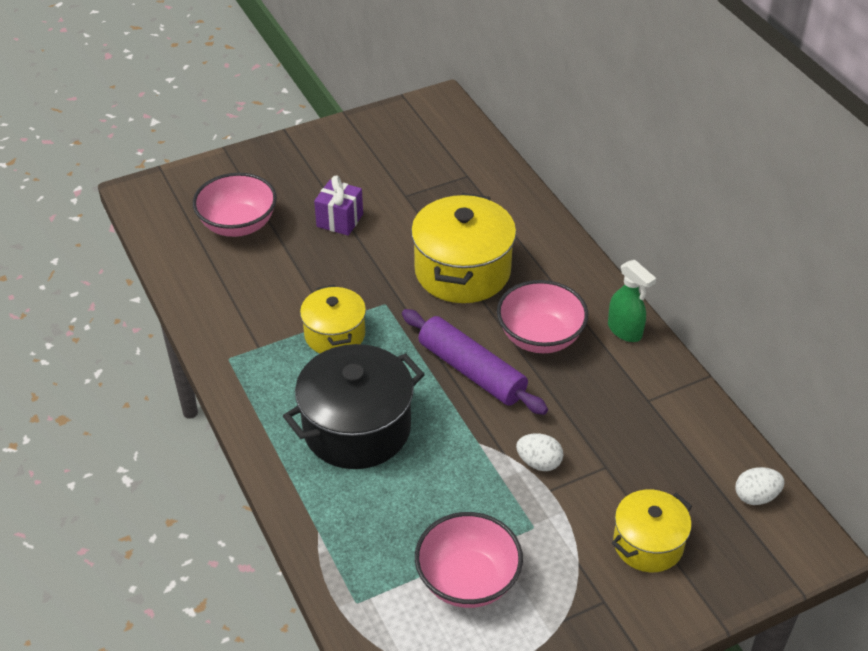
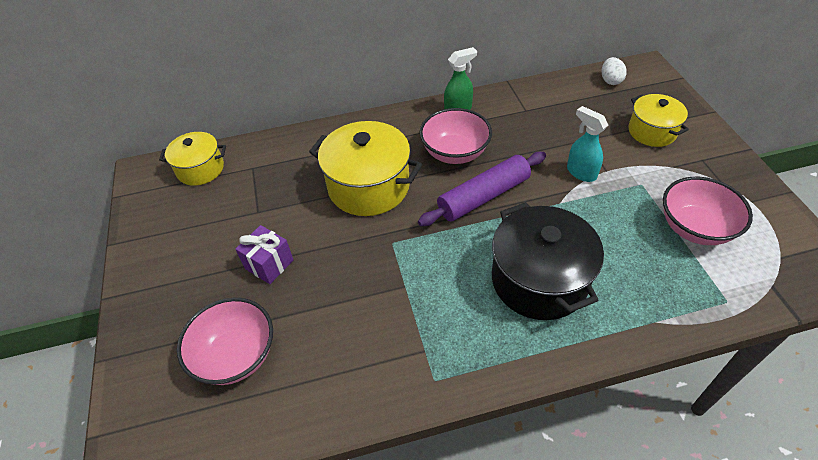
camera: 75 degrees left, 5 degrees up
yellow pot [300,285,366,353] -> yellow pot moved to [159,132,226,186]
white egg [516,434,563,471] -> turquoise spray bottle [567,106,608,182]

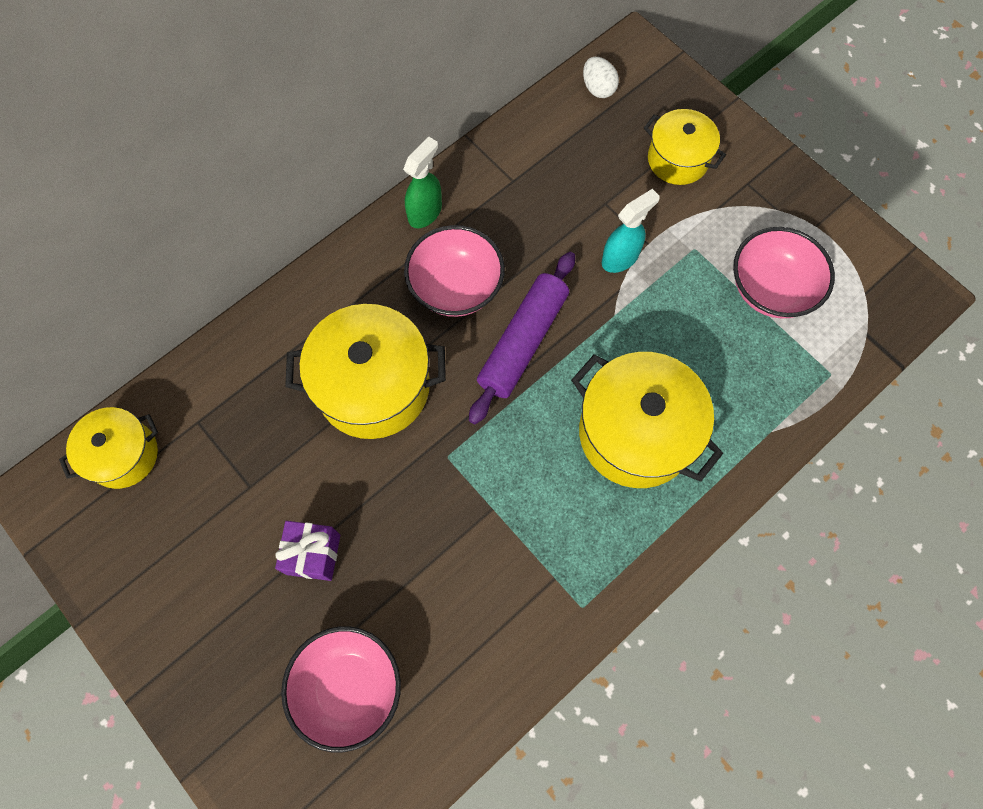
camera: 30 degrees left, 20 degrees up
black pot [492,202,604,320] -> yellow pot [571,352,723,488]
turquoise spray bottle [567,106,608,182] -> turquoise spray bottle turned 120 degrees clockwise [602,189,660,273]

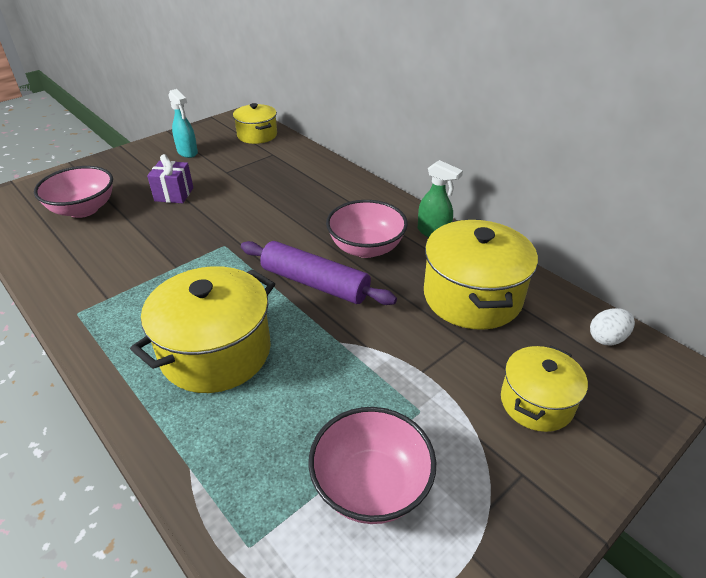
camera: 90 degrees right, 30 degrees down
yellow pot [285,304,446,439] -> yellow pot moved to [424,220,538,330]
turquoise spray bottle [602,189,660,273] -> turquoise spray bottle moved to [168,89,198,158]

